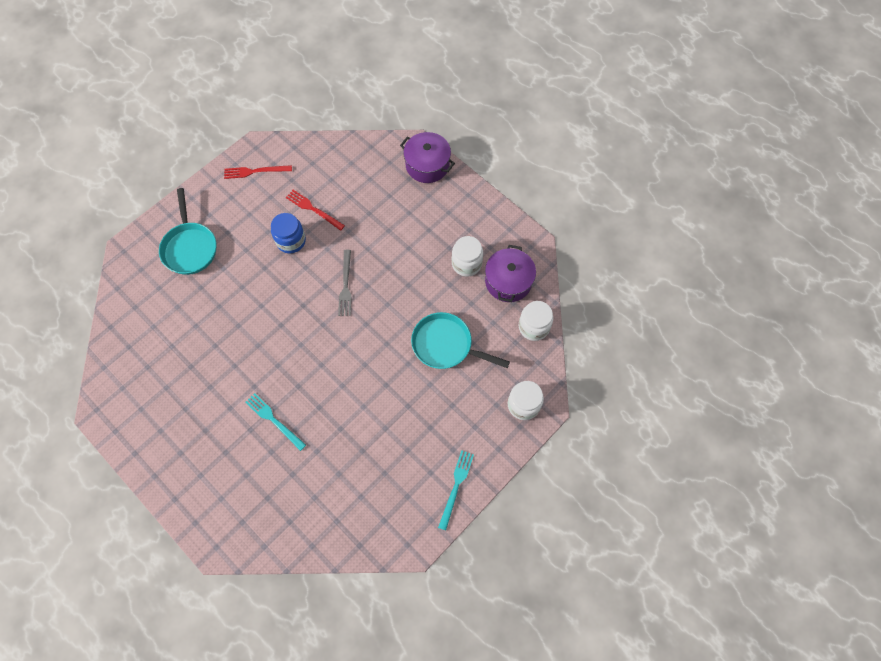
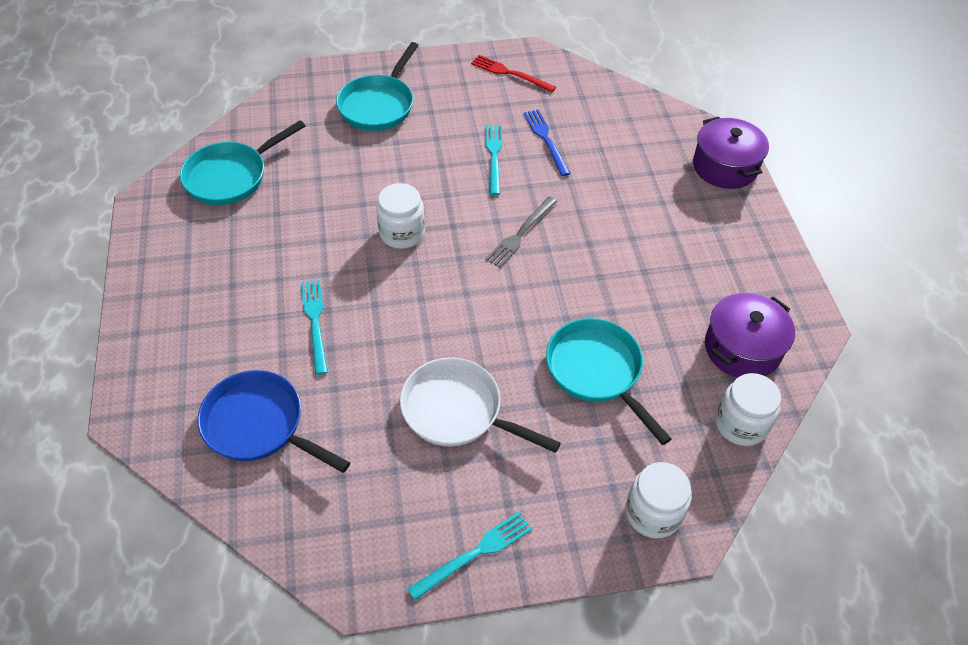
camera: 35 degrees right, 15 degrees down
blue jar [271,213,306,253] -> turquoise fork [485,125,502,195]
red fork [286,190,345,231] -> blue fork [524,109,571,176]
white jar [452,236,483,277] -> white jar moved to [376,183,425,249]
none -> turquoise pan [180,120,305,205]
none -> blue pan [197,370,350,473]
none -> white pan [400,357,561,453]

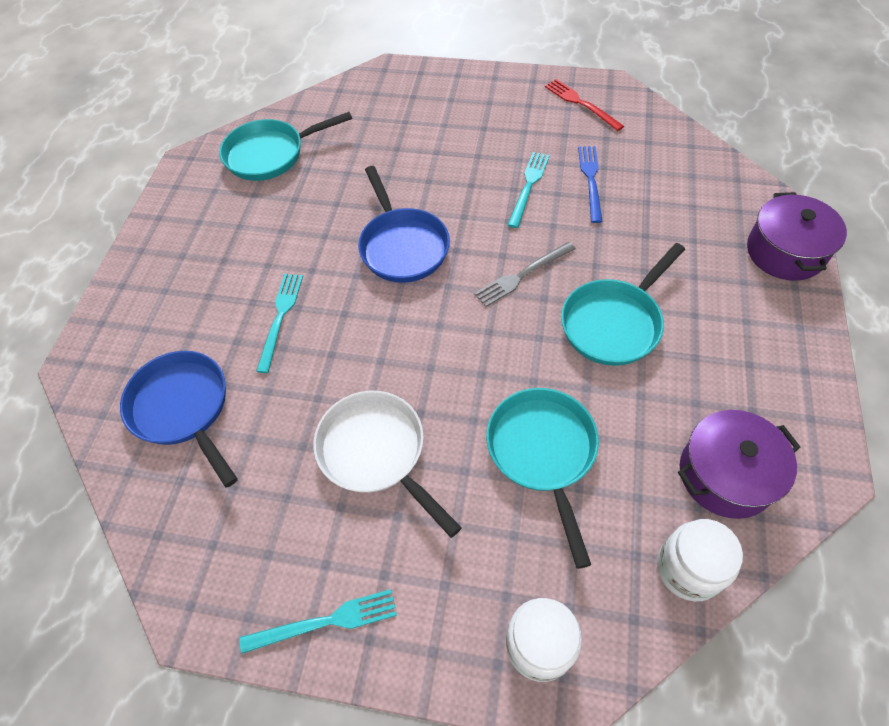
camera: 25 degrees right, 5 degrees up
turquoise pan [336,42,419,131] -> turquoise pan moved to [561,243,685,366]
white jar [376,183,425,249] -> blue pan [358,166,450,283]

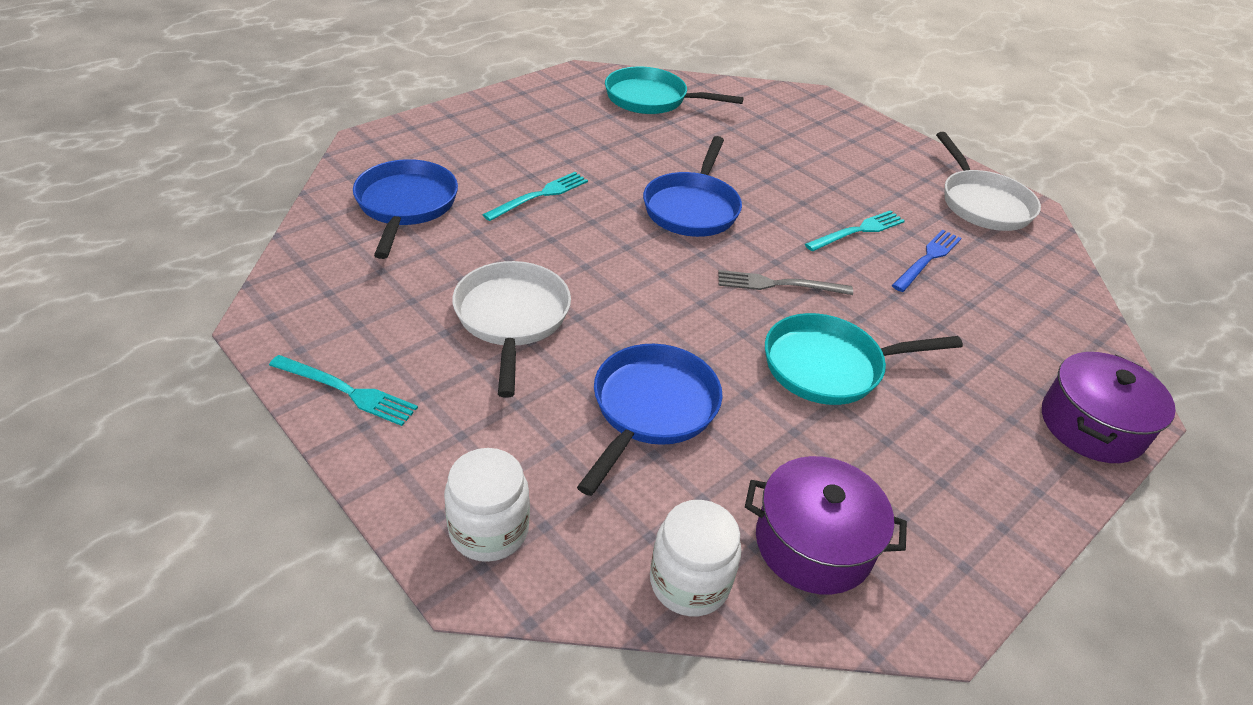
camera: 30 degrees right, 15 degrees down
turquoise pan [486,388,599,569] -> blue pan [577,344,723,496]
red fork [545,79,624,131] -> white pan [936,132,1041,231]

